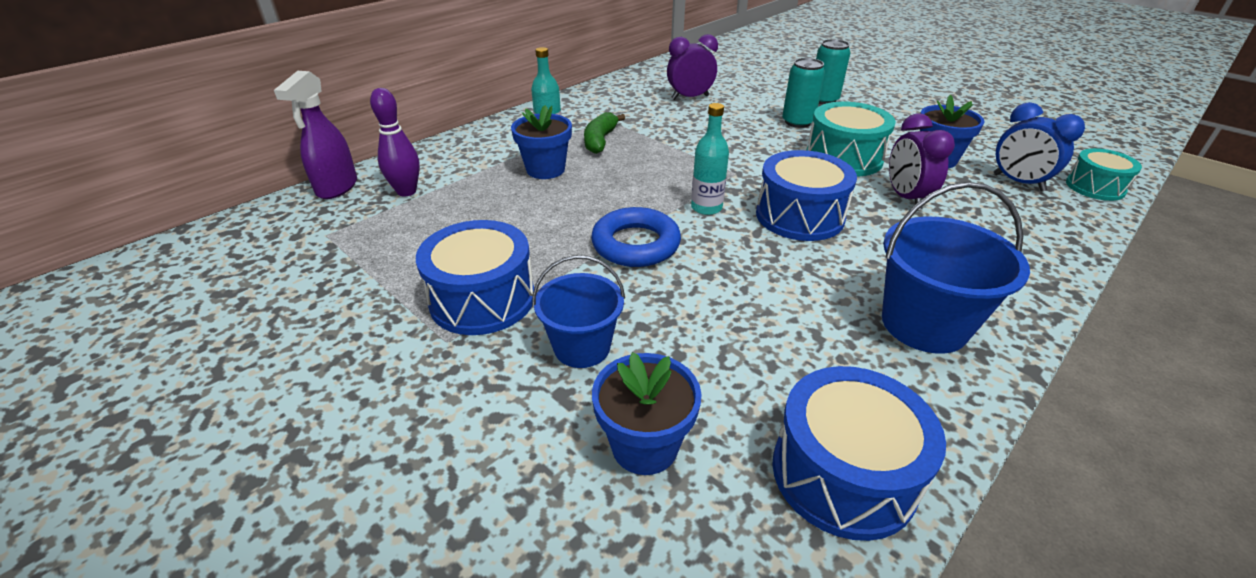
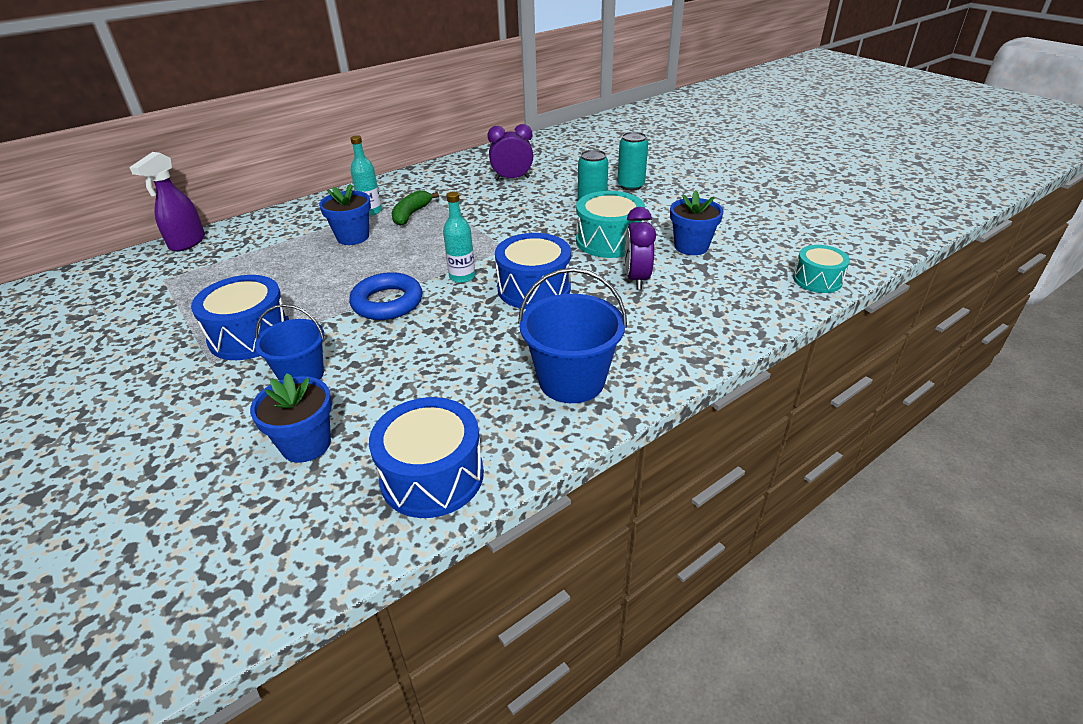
camera: 10 degrees right, 0 degrees up
purple bowling pin [370,88,420,197] -> none
blue clock [994,102,1085,192] -> none

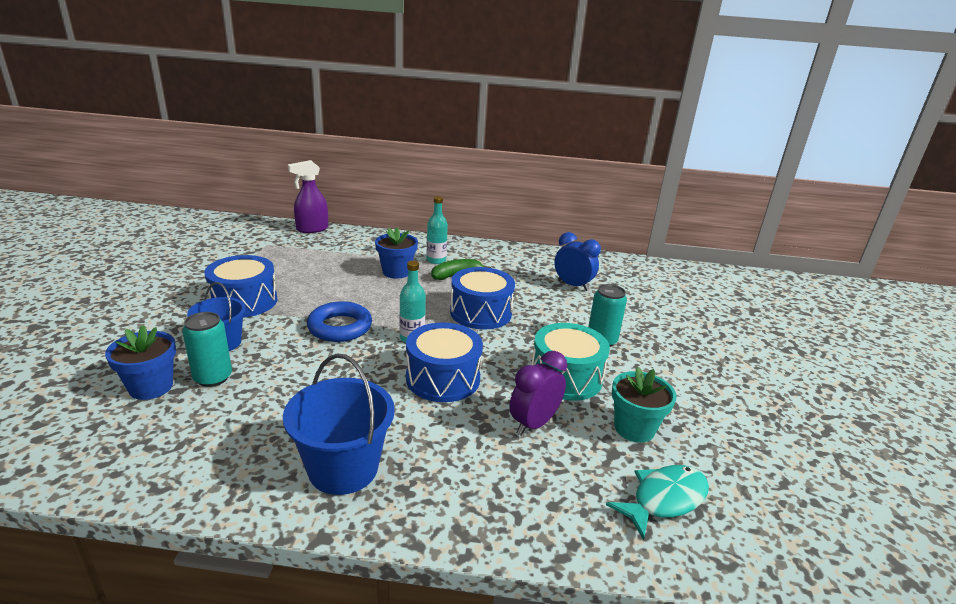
camera: 40 degrees right, 10 degrees down
blue drum [369,397,484,518] -> blue drum moved to [450,267,515,330]
purple clock [487,124,533,180] -> blue clock [554,232,601,291]
turquoise can [617,132,648,191] -> turquoise can moved to [182,312,232,387]
blue flower pot [670,190,724,255] -> turquoise flower pot [612,367,677,443]
turquoise drum [793,245,850,293] -> none
none -> turquoise fish [606,465,709,540]

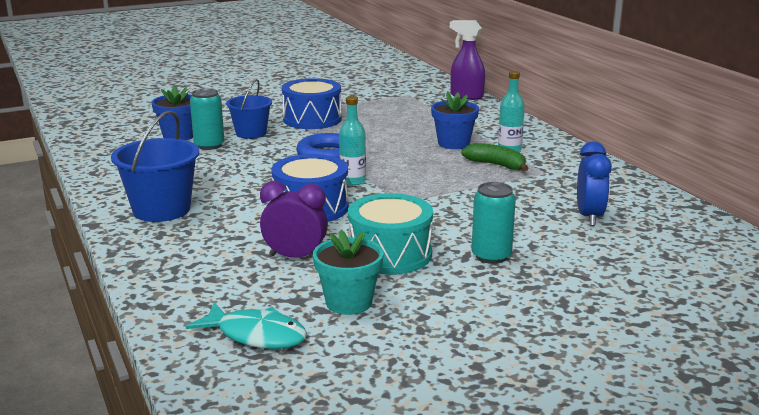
camera: 60 degrees right, 5 degrees down
blue drum [450,267,515,330] -> none

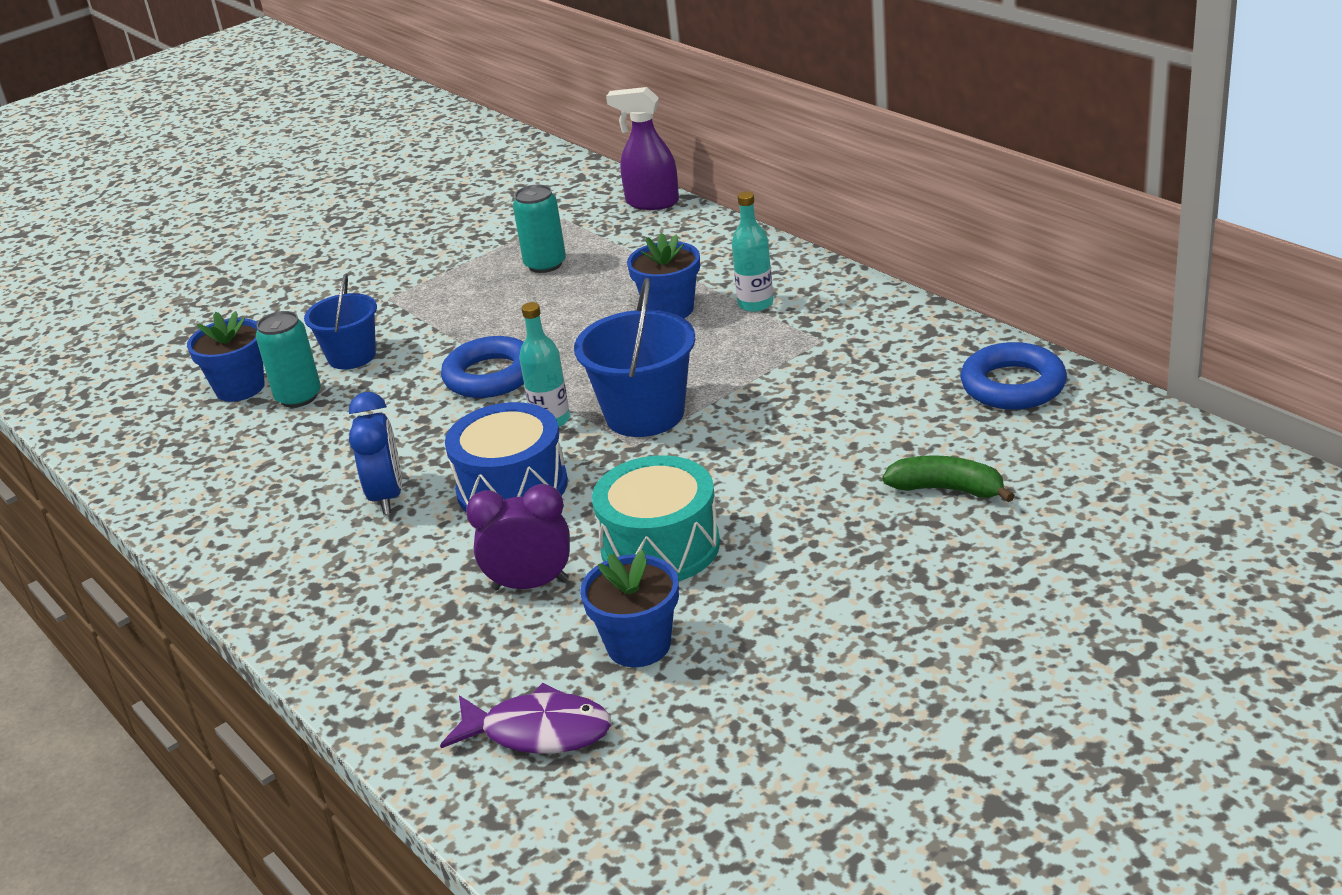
camera: 10 degrees left, 10 degrees up
blue bucket [111,110,199,222] -> blue bucket moved to [574,278,696,437]
turquoise fish [186,302,307,349] -> purple fish [440,683,611,754]
blue drum [282,78,342,129] -> none
turquoise flower pot [313,230,384,315] -> blue flower pot [580,550,679,667]
green banana [461,143,528,171] -> green banana moved to [882,455,1015,502]
turquoise can [471,182,516,264] -> turquoise can moved to [513,185,566,273]
blue clock [577,142,612,226] -> blue clock moved to [349,392,402,515]
none -> blue ring [960,342,1067,410]

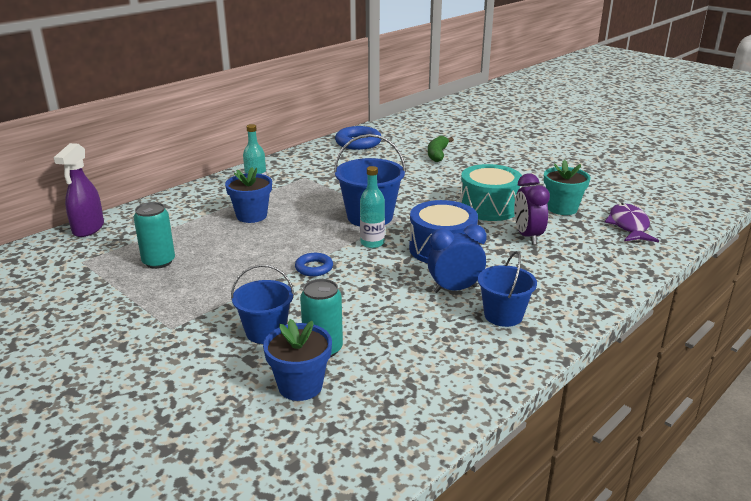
camera: 100 degrees left, 5 degrees down
blue ring [441,336,524,398] -> blue ring [295,253,333,276], size x0.58
blue flower pot [580,550,679,667] -> turquoise flower pot [544,159,590,215]
none -> blue bucket [478,251,537,327]

